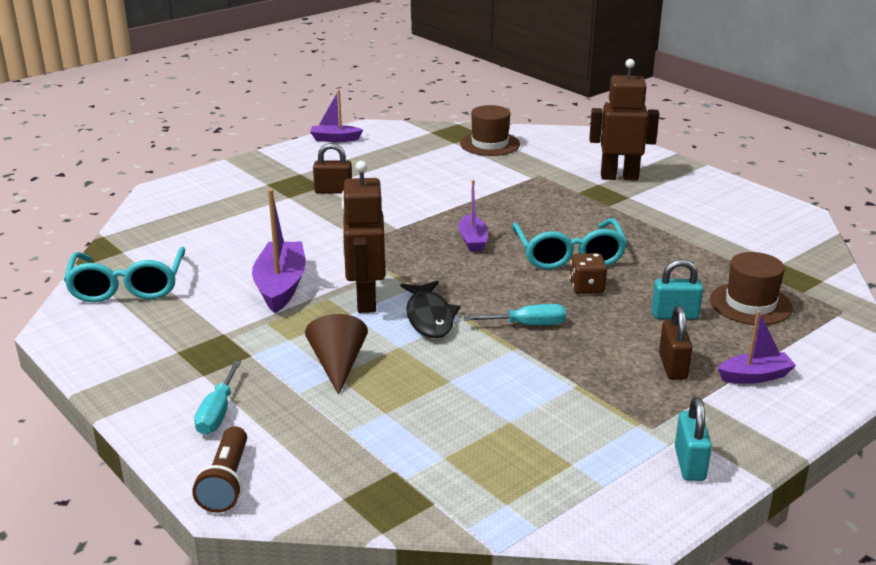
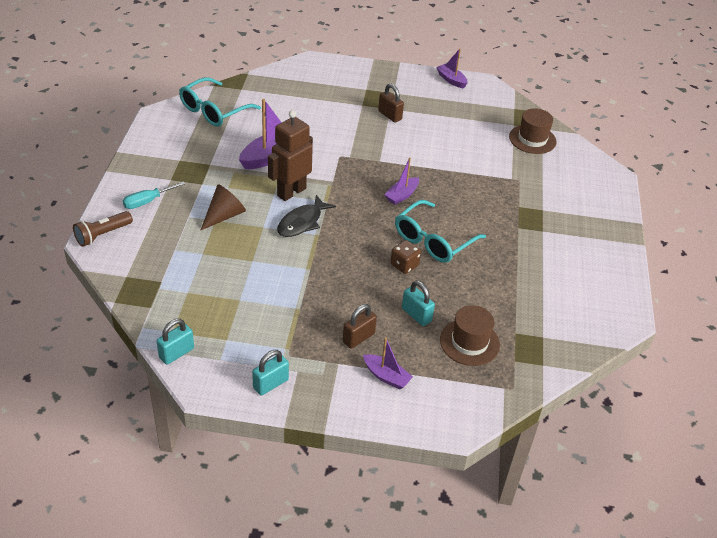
camera: 45 degrees right, 15 degrees up
turquoise screwdriver [464,304,566,325] -> none
brown robot [589,59,659,181] -> none
none -> turquoise padlock [157,319,194,365]

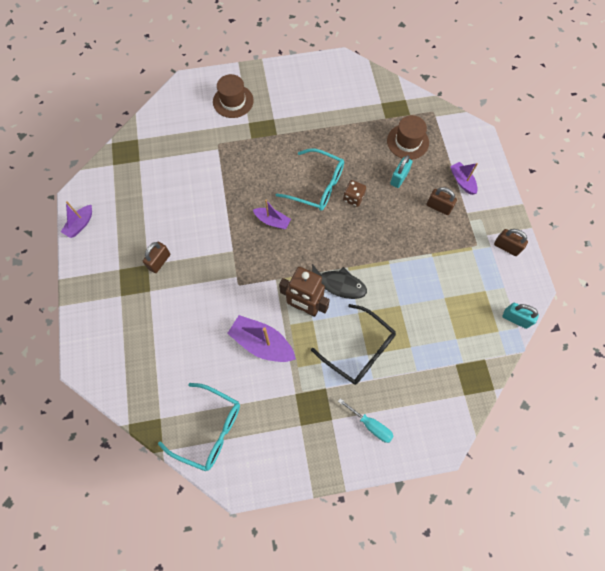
camera: 105 degrees left, 25 degrees up
brown flashlight [73,211,133,247] -> none
brown cone [201,185,246,230] -> black glasses [311,304,396,385]
turquoise padlock [252,350,289,395] -> brown padlock [494,229,528,256]
purple boat [363,337,413,389] -> purple boat turned 45 degrees counterclockwise [450,162,478,195]
brown hat [509,108,557,154] -> brown hat moved to [213,74,254,118]

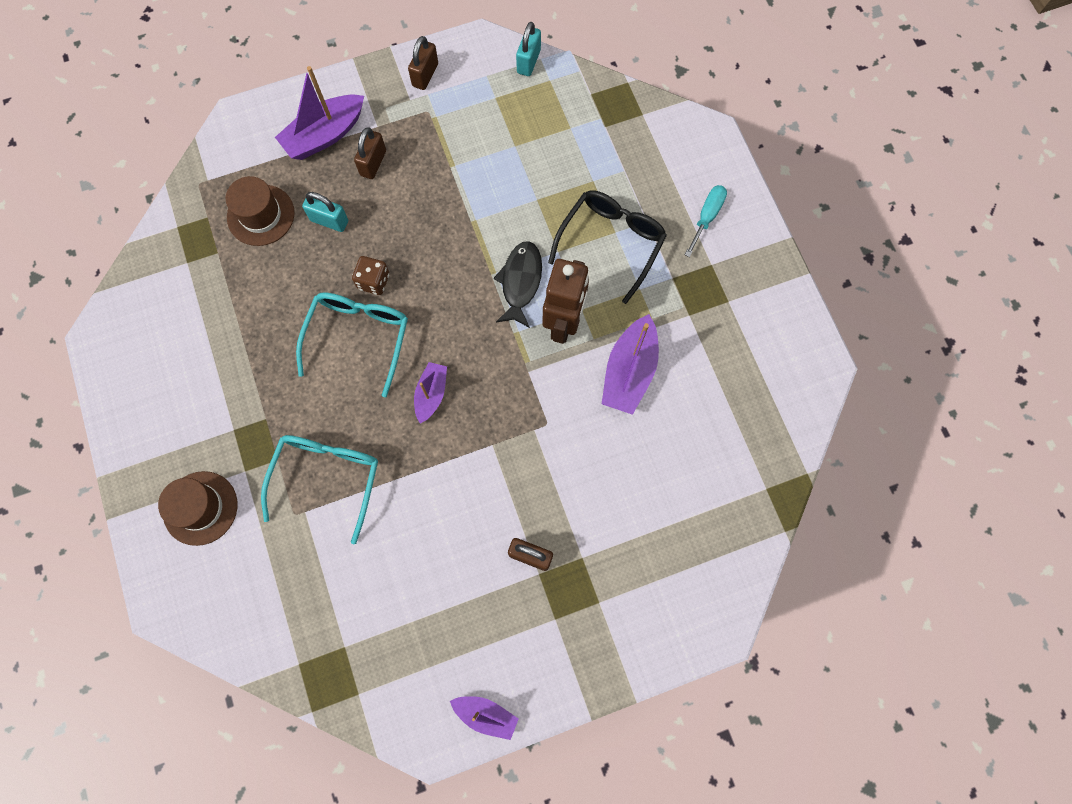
camera: 100 degrees left, 5 degrees up
turquoise glasses [158,383,240,472] -> turquoise glasses moved to [261,435,378,544]
purple boat [450,162,478,195] -> purple boat [275,66,364,160], size x1.66

